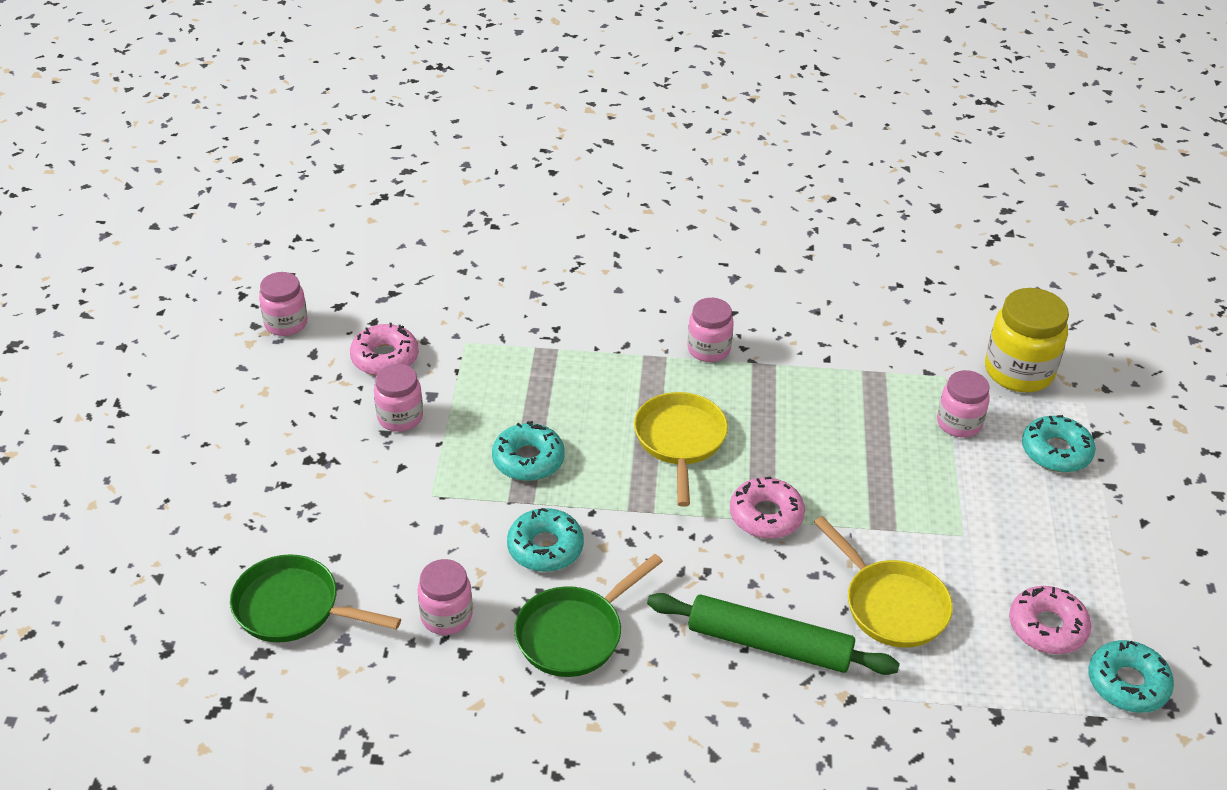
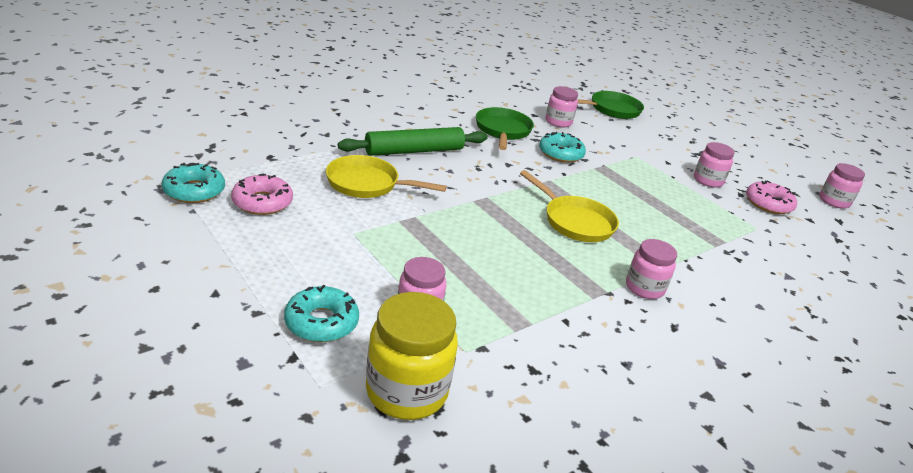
camera: 135 degrees right, 10 degrees down
turquoise donut [492,421,565,481] -> none
pink donut [730,476,805,539] -> none

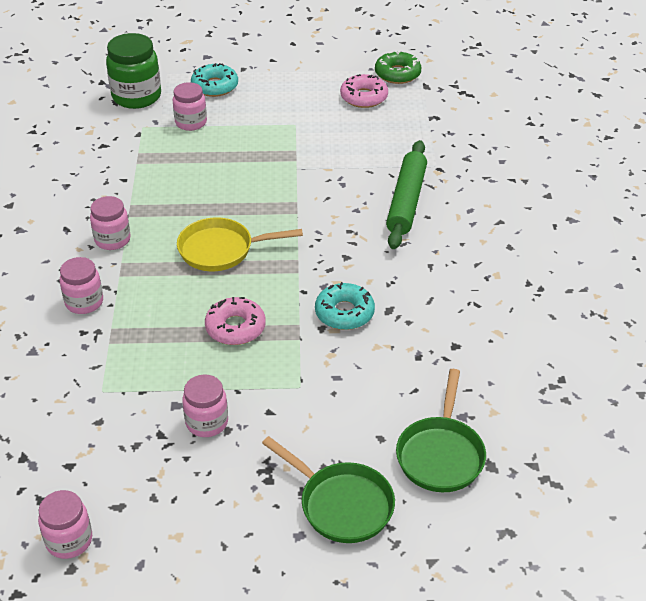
camera: 130 degrees right, 10 degrees up
turquoise donut [162,163,225,203] -> green donut [375,51,422,84]
yellow pan [326,155,447,198] -> none
yellow jar [366,292,458,420] -> green jar [106,33,161,109]
green pan [476,107,534,150] -> green pan moved to [262,436,395,543]
pink jar [546,86,578,127] -> pink jar moved to [60,257,103,314]
pink donut [746,181,797,214] -> pink donut moved to [205,297,266,345]

